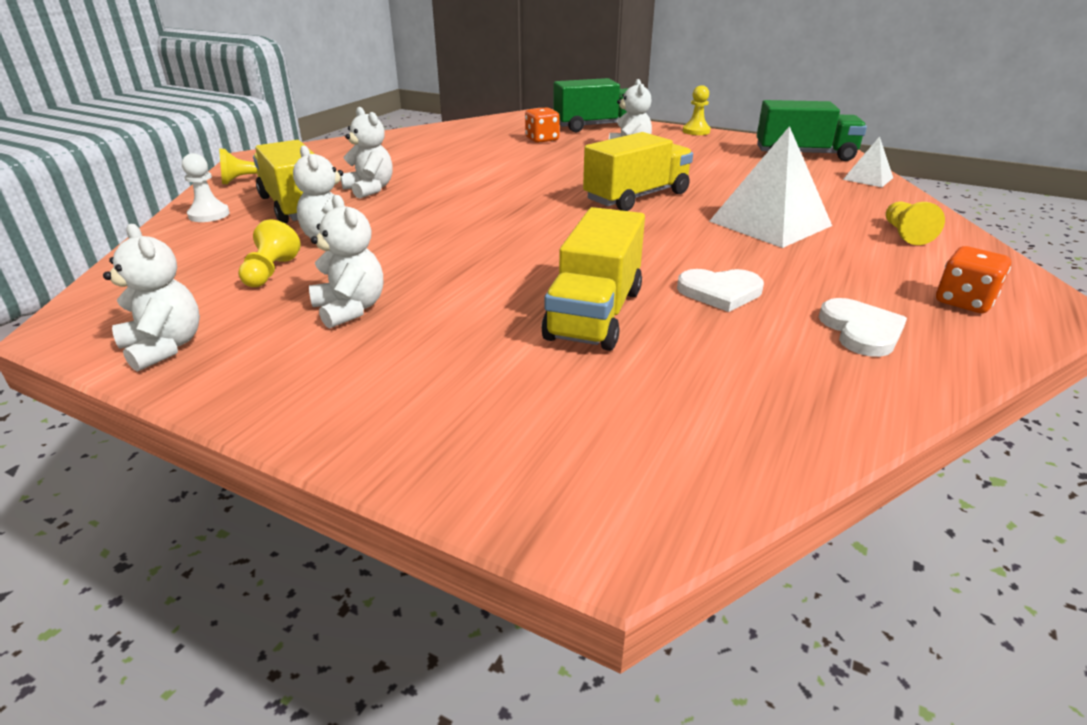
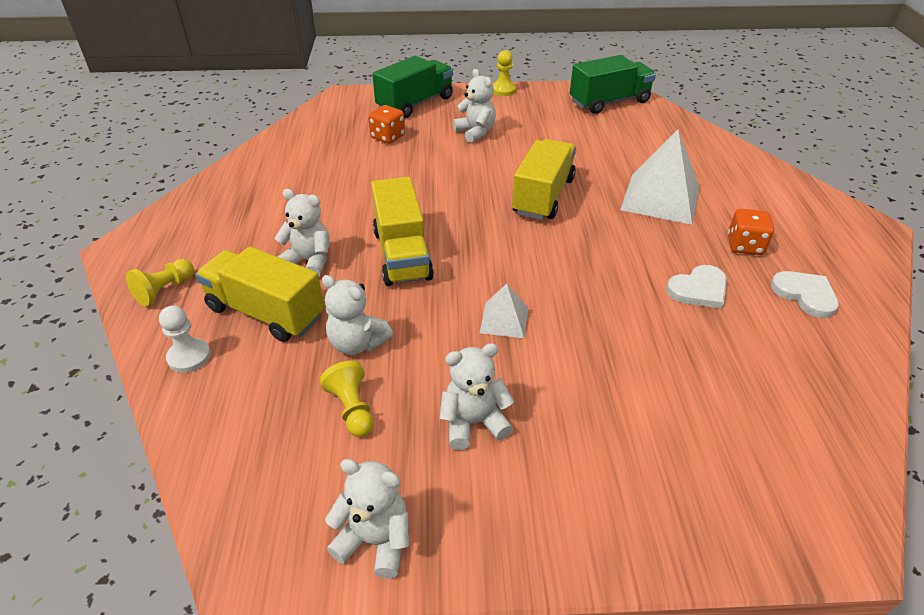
camera: 30 degrees left, 10 degrees up
white teddy bear [309,195,383,329] -> white teddy bear turned 45 degrees counterclockwise [440,343,514,450]
yellow truck [542,207,645,351] -> yellow truck moved to [371,177,434,286]
white pyramid [843,136,893,187] -> white pyramid moved to [480,284,528,338]
yellow pawn [885,201,945,245] -> none
orange dice [936,246,1011,313] -> orange dice moved to [728,209,774,255]

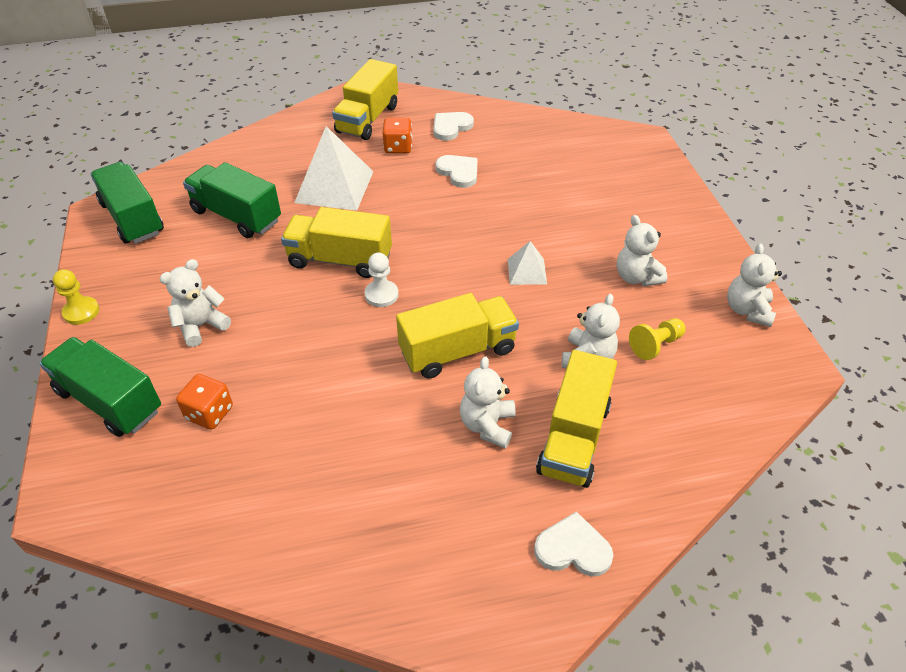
camera: 100 degrees left, 5 degrees up
yellow pawn [126,259,194,307] -> white heart [534,511,613,576]
white pawn [159,306,211,373] -> white pawn moved to [365,253,398,307]
none -> green truck [183,162,281,238]
none -> yellow truck [332,59,398,140]

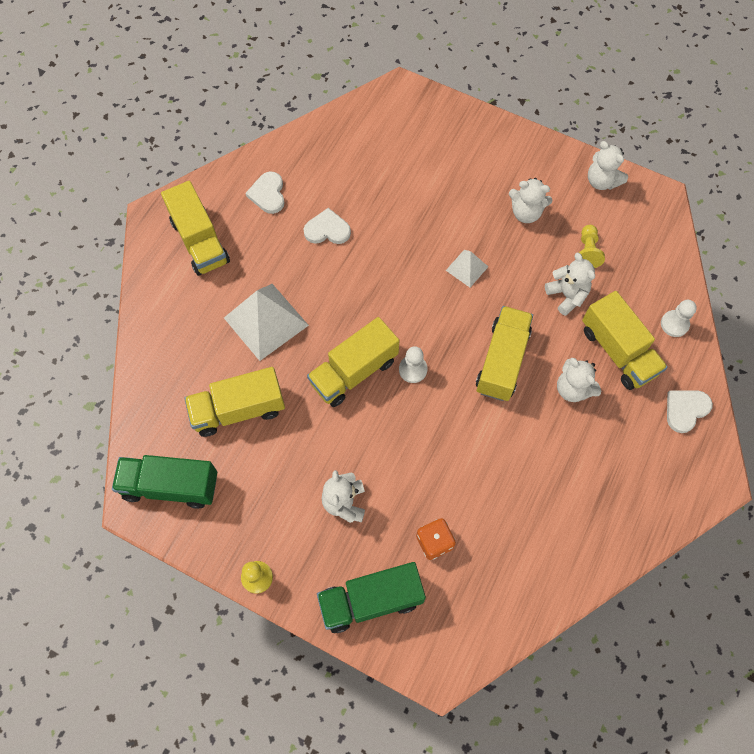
camera: 50 degrees left, 20 degrees up
green truck [183,162,281,238] -> yellow truck [184,367,285,437]
orange dice [383,118,412,154] -> none
none -> white pawn [661,300,697,337]

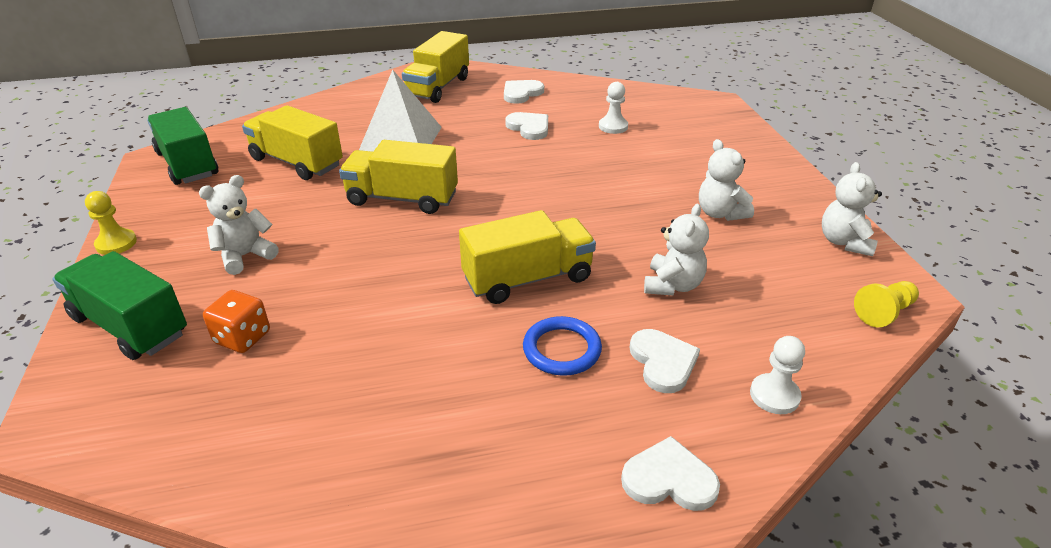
camera: 50 degrees right, 30 degrees down
white pawn [399,346,428,383] -> white pawn moved to [599,82,628,134]
white pyramid [446,250,488,287] -> none
white teddy bear [557,358,601,402] -> blue ring [523,316,602,376]
yellow pawn [579,225,605,268] -> yellow pawn moved to [854,281,919,327]
yellow truck [582,291,668,390] -> white heart [629,329,700,393]

